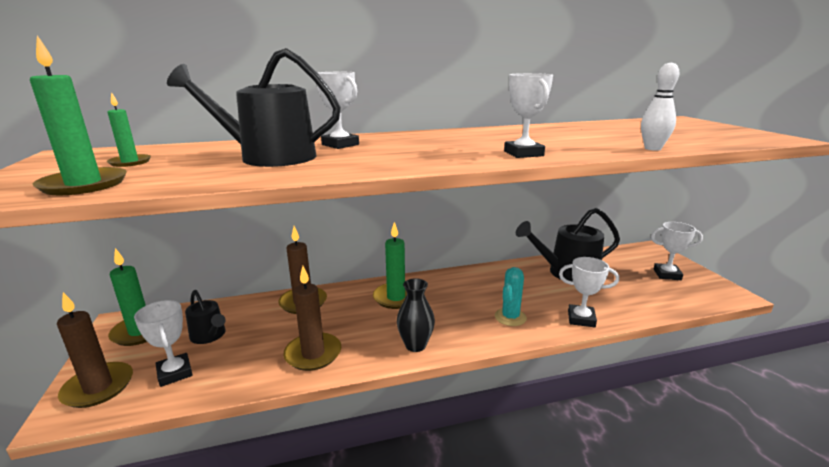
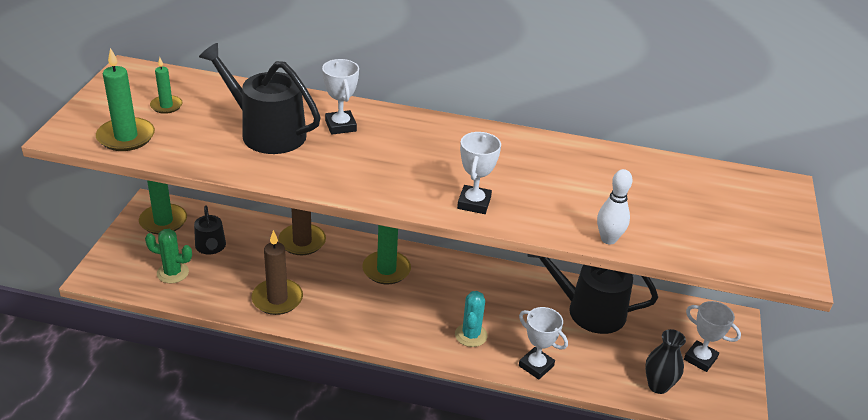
camera: 25 degrees right, 15 degrees up
brown candle [57,292,133,408] -> none
white trophy [134,300,193,387] -> green cactus [145,229,192,283]
black vase [397,278,435,352] -> black vase moved to [645,329,686,394]
turquoise cactus [495,267,527,326] -> turquoise cactus turned 45 degrees counterclockwise [455,291,488,347]

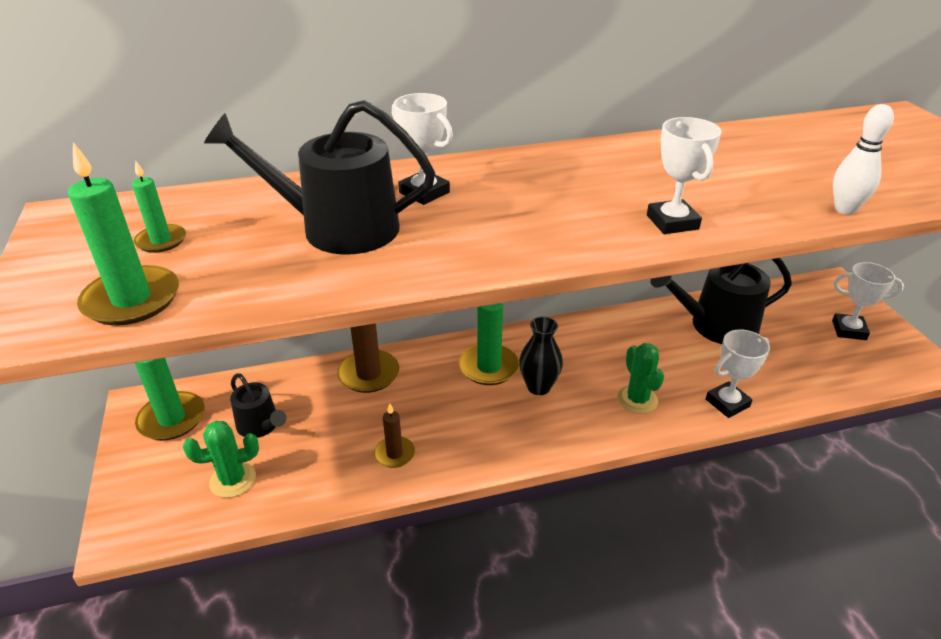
camera: 25 degrees left, 0 degrees up
brown candle [252,230,303,315] -> brown candle [374,403,415,468], size x0.59
turquoise cactus [455,291,488,347] -> green cactus [617,343,664,414]
white trophy [519,307,568,380] -> white trophy turned 45 degrees counterclockwise [706,330,770,418]
black vase [645,329,686,394] -> black vase moved to [519,316,563,395]

